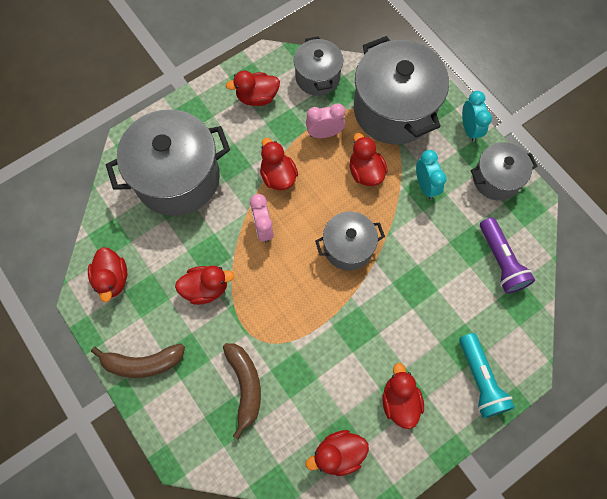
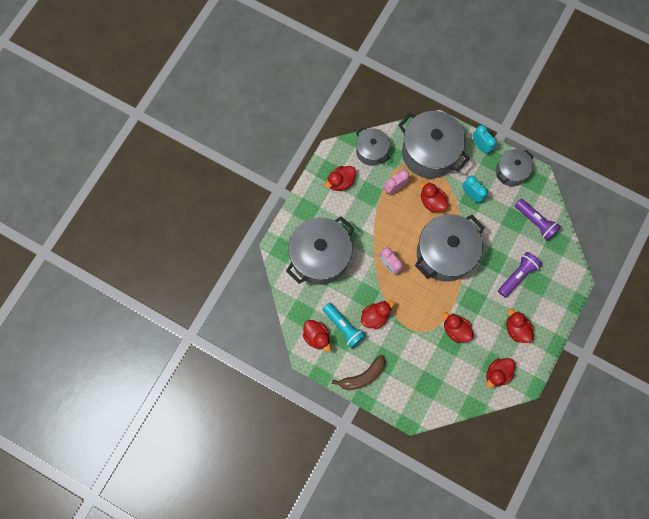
camera: 25 degrees left, 5 degrees up
brown banana [223,343,261,440] -> none
red duck [260,138,298,190] -> red duck moved to [442,312,474,343]
grey pot [315,212,385,271] -> grey pot [415,214,485,282], size x1.79
turquoise flashlight [459,333,515,418] -> turquoise flashlight moved to [323,303,366,349]
none -> purple flashlight [498,252,542,298]

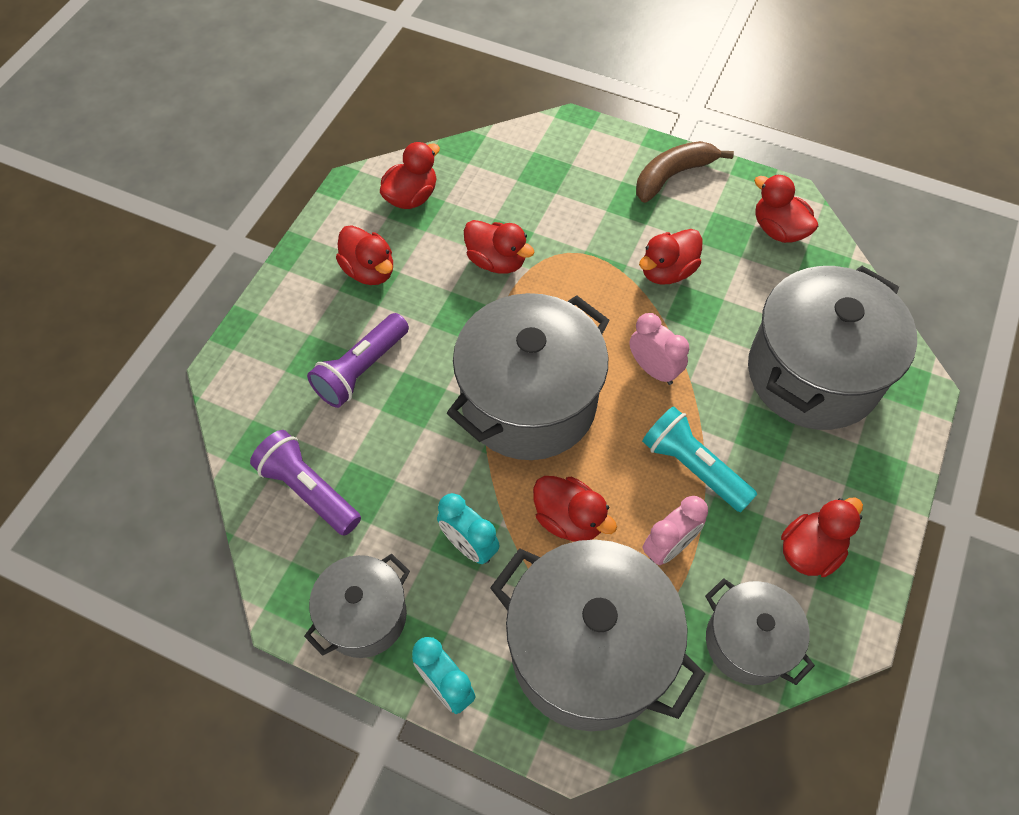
camera: 175 degrees right, 15 degrees down
turquoise flashlight [323,303,366,349] -> turquoise flashlight moved to [642,406,757,512]

